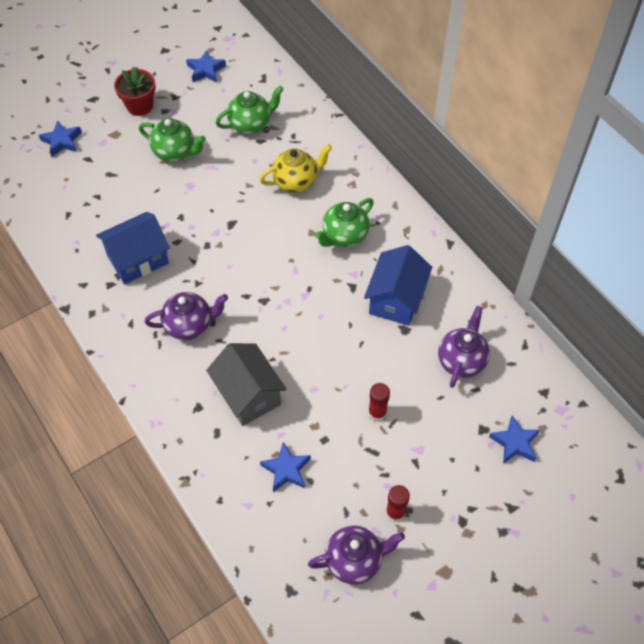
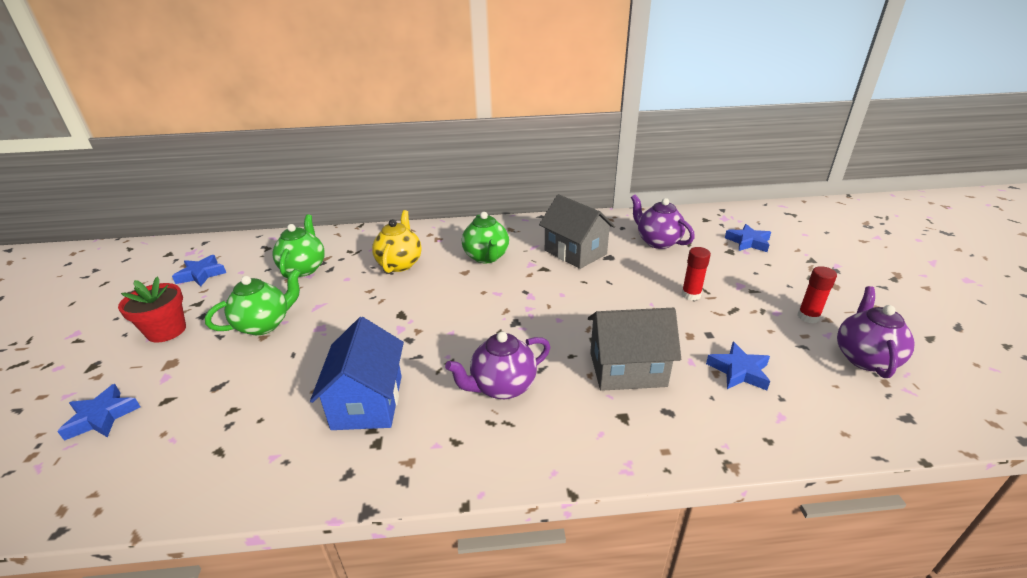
camera: 60 degrees left, 25 degrees down
purple teapot [145,292,228,340] -> purple teapot turned 135 degrees counterclockwise [445,331,550,399]
blue house [364,245,432,326] -> grey house [539,194,615,269]

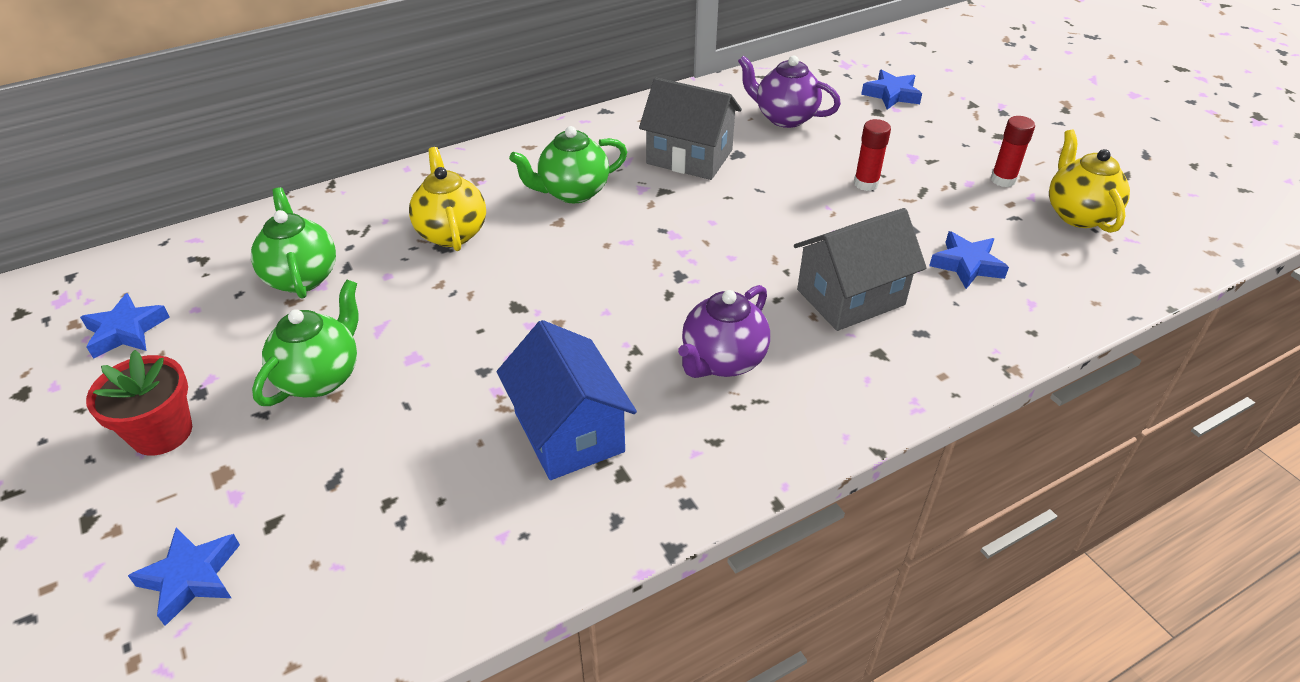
camera: 25 degrees left, 10 degrees up
green teapot [462,212,509,263] -> green teapot turned 105 degrees clockwise [509,126,627,203]
purple teapot [837,286,915,378] -> yellow teapot [1049,130,1130,233]

